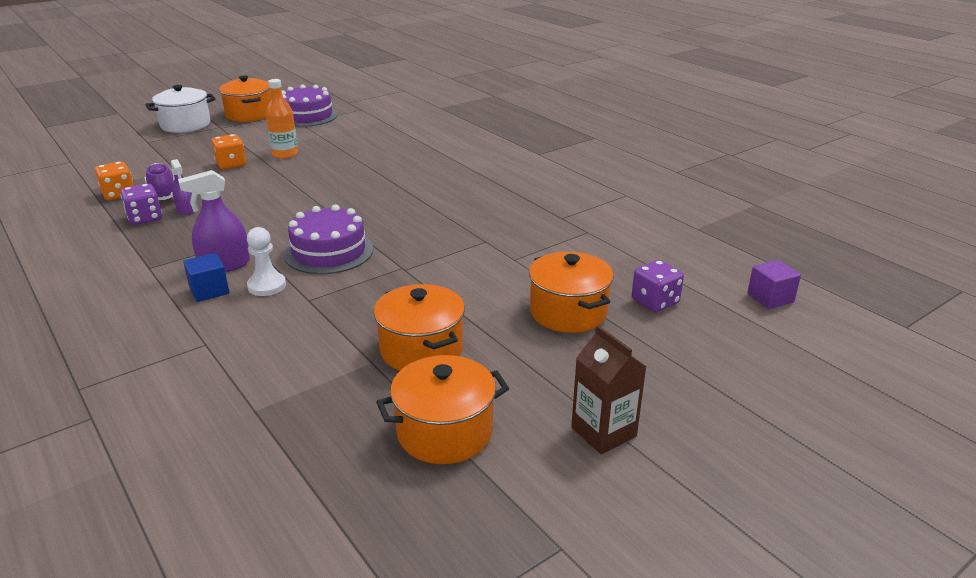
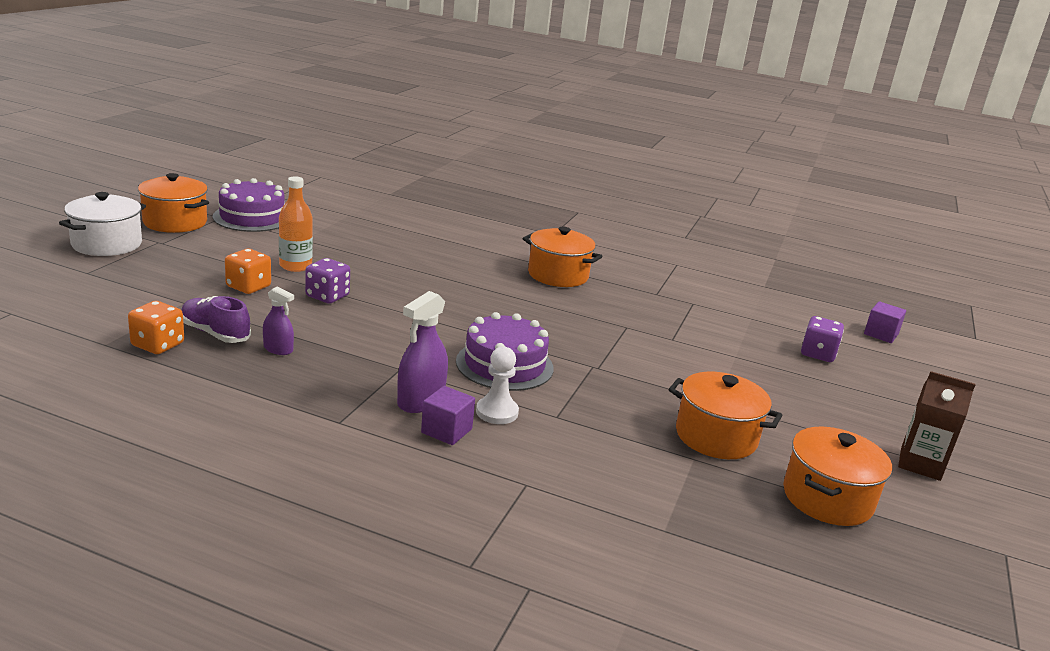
camera: 35 degrees left, 5 degrees down
purple dice [120,183,162,225] -> purple dice moved to [305,258,350,304]
blue cube [183,253,229,302] -> purple cube [421,386,475,445]
orange pot [529,252,614,333] -> orange pot moved to [523,227,603,287]

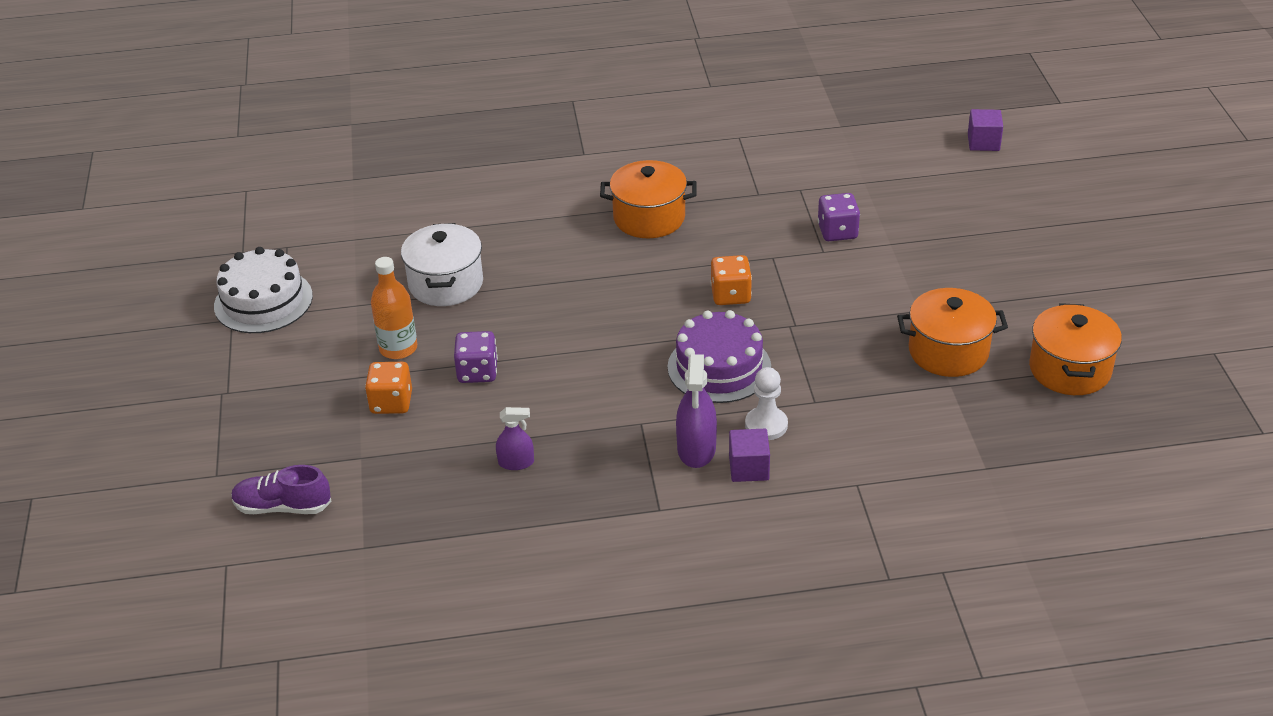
camera: 25 degrees left, 15 degrees up
white pot [59,192,146,256] -> white pot moved to [401,223,483,306]
orange dice [128,301,184,354] -> orange dice moved to [710,255,752,305]
orange pot [138,173,209,233] -> none
purple shoe [182,296,251,343] -> purple shoe moved to [231,465,332,514]
purple cake [213,178,285,232] -> white cake [214,247,313,333]
purple dice [801,316,844,362] -> purple dice moved to [818,193,860,241]
brown carton [898,371,976,481] -> none

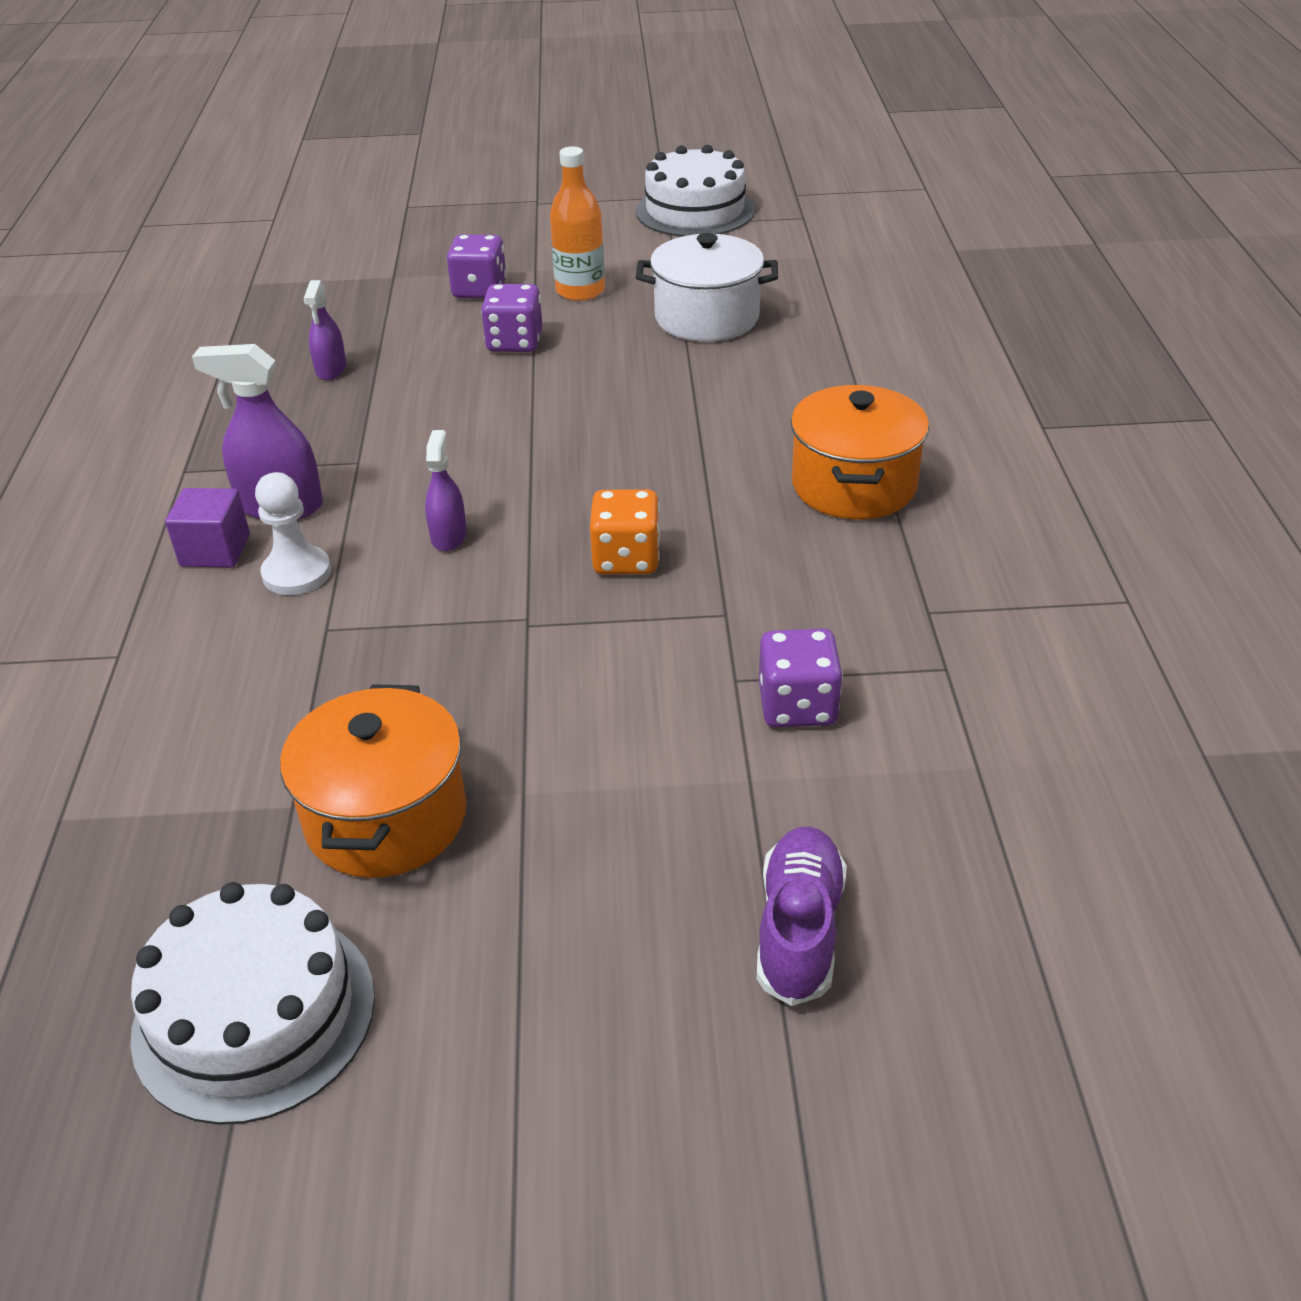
camera: 95 degrees right, 0 degrees up
purple shoe [231,465,332,514] -> purple shoe moved to [757,826,847,1006]
orange dice [365,362,412,414] -> purple dice [447,234,506,299]
purple cake [668,310,771,403] -> purple spray bottle [425,430,467,551]
purple cube [968,109,1003,151] -> none
orange pot [1029,303,1122,395] -> white cake [130,882,375,1125]

